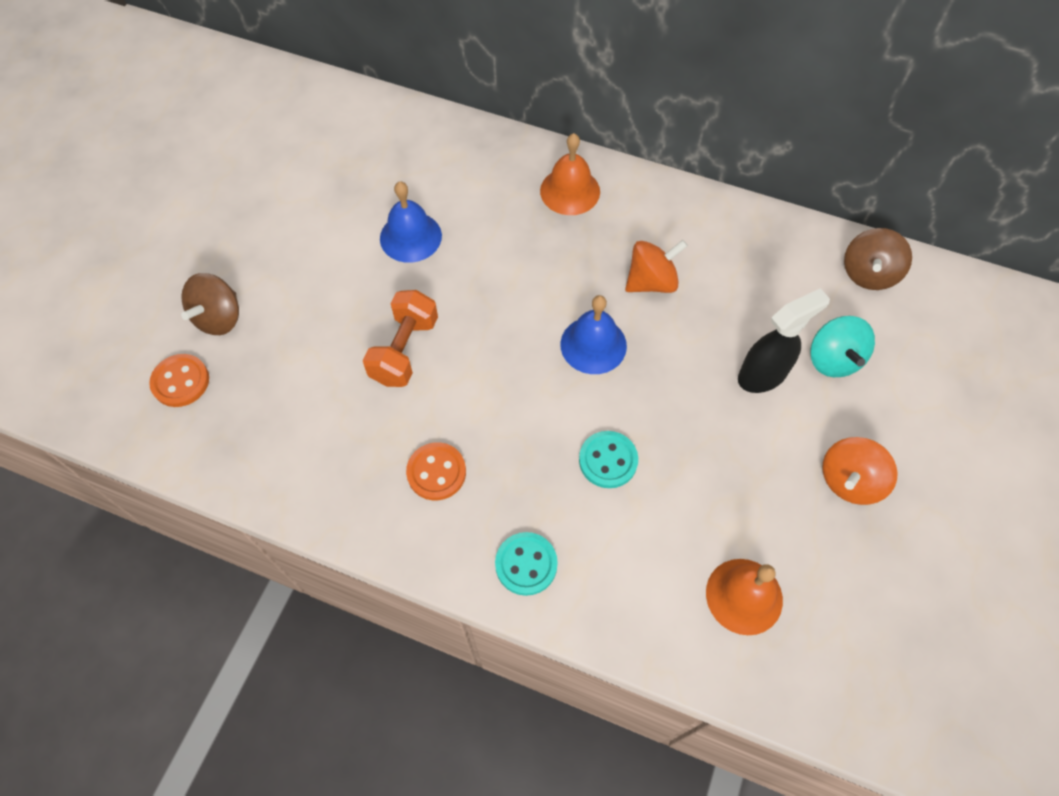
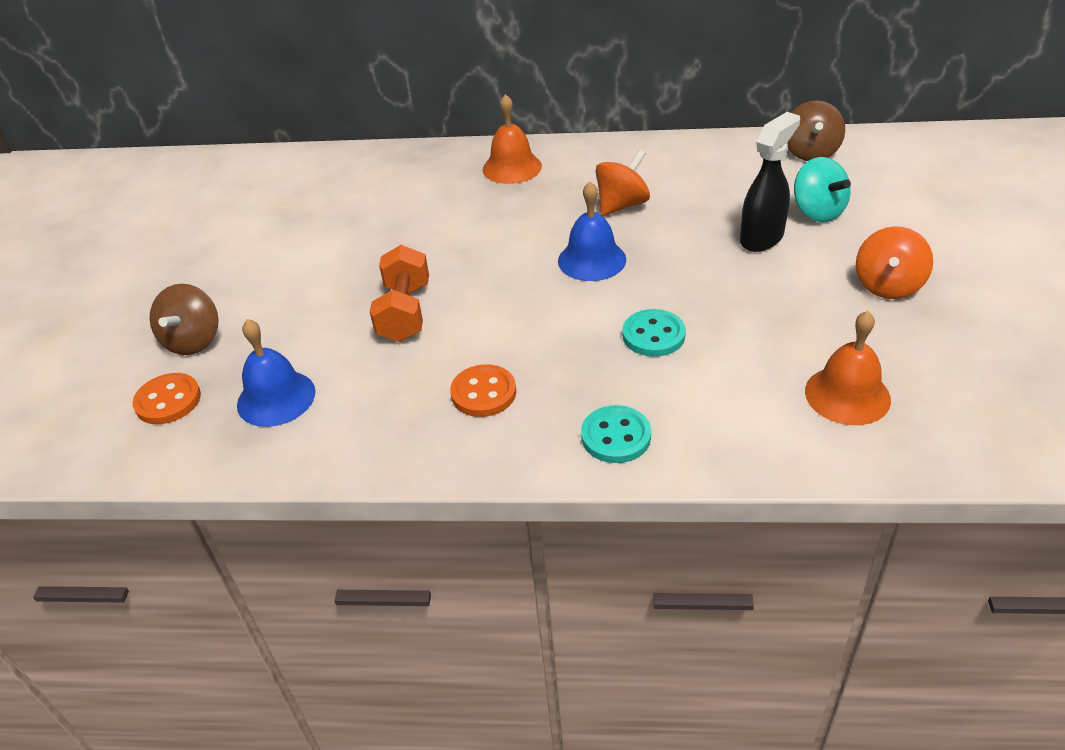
camera: 15 degrees left, 20 degrees down
blue bell [380,181,442,263] -> blue bell moved to [237,319,315,427]

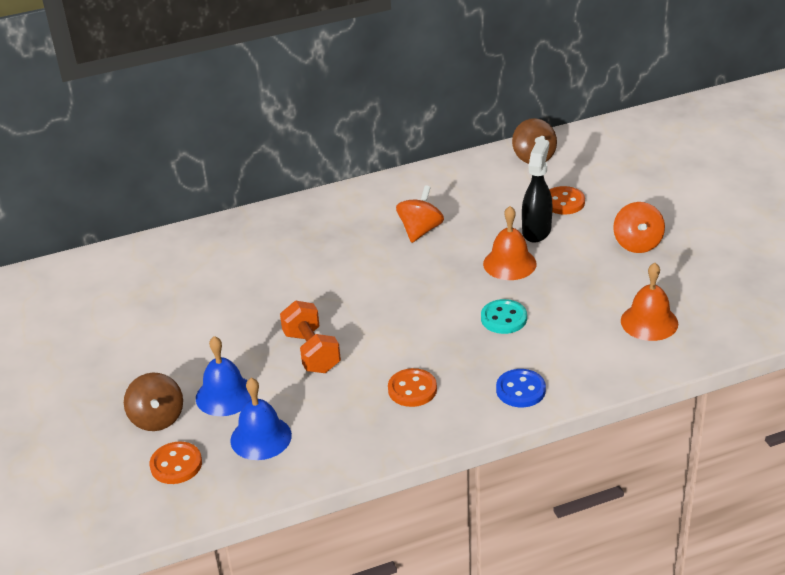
camera: 25 degrees left, 5 degrees down
orange bell [483,94,542,184] -> orange bell moved to [483,206,537,280]
blue bell [558,182,626,281] -> blue bell moved to [196,336,252,416]
turquoise button [581,405,651,463] -> blue button [496,369,546,407]
turquoise spinning top [794,157,851,222] -> orange button [550,186,585,215]

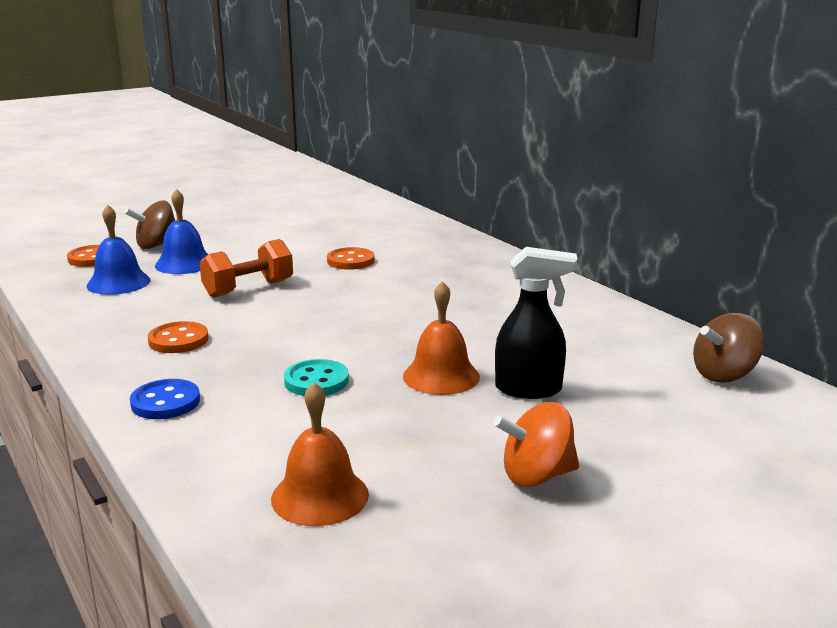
camera: 75 degrees right, 15 degrees down
orange spinning top [396,185,444,243] -> none
orange button [550,186,585,215] -> orange button moved to [327,247,375,270]

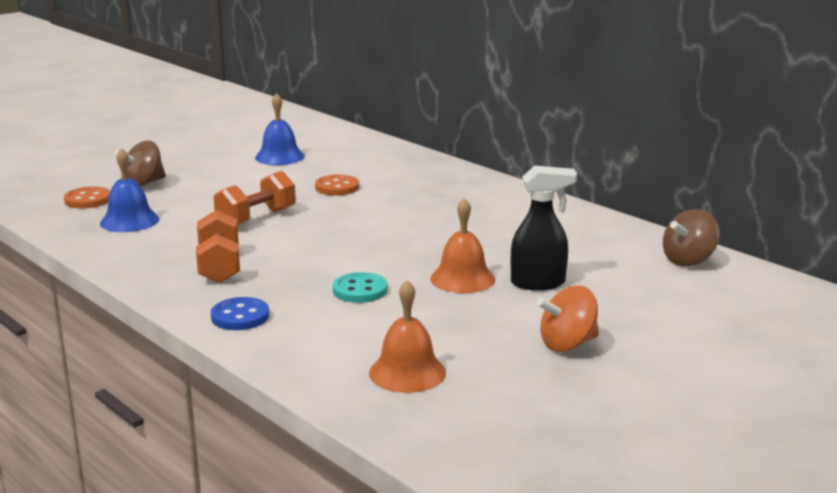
camera: 10 degrees left, 0 degrees up
orange button [148,321,209,353] -> orange dumbbell [196,210,240,283]
blue bell [155,189,208,274] -> blue bell moved to [255,93,305,165]

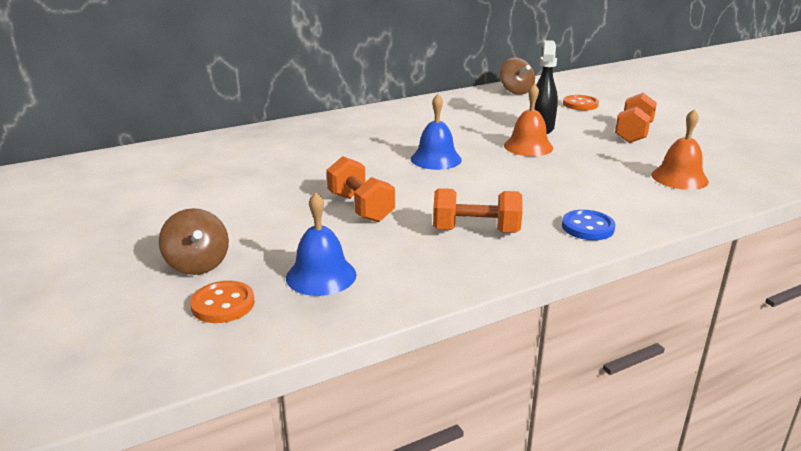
camera: 75 degrees left, 5 degrees up
blue bell [255,93,305,165] -> blue bell moved to [411,94,462,170]
orange button [315,175,359,195] -> orange button moved to [563,95,599,111]
turquoise button [333,272,388,303] -> none
orange spinning top [537,285,599,352] -> orange dumbbell [615,93,657,143]

